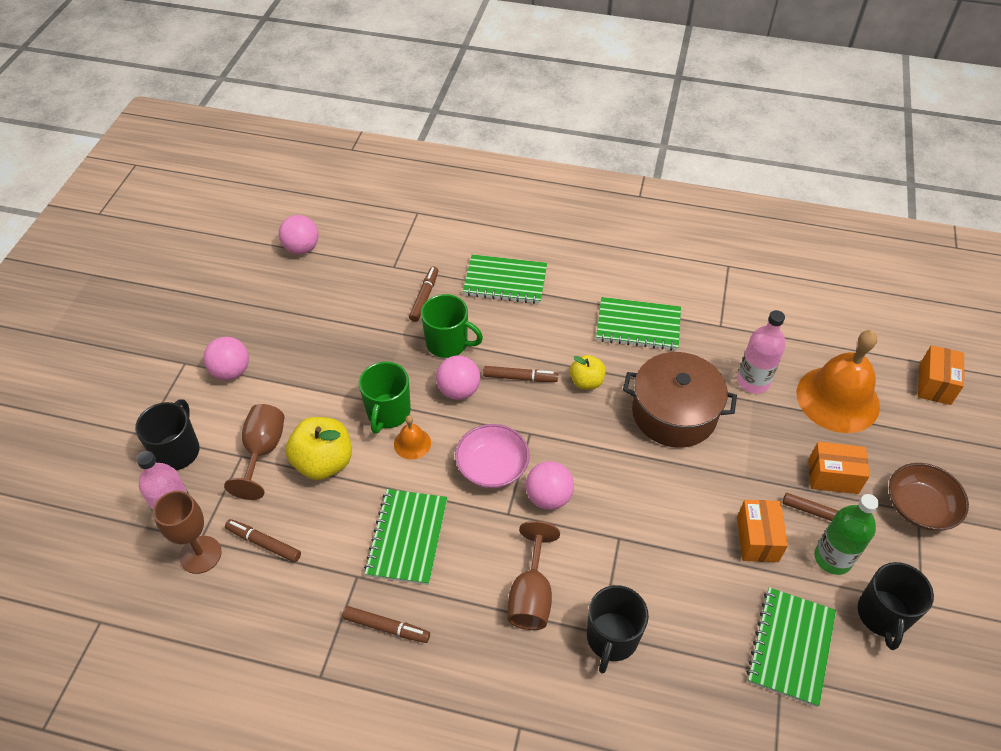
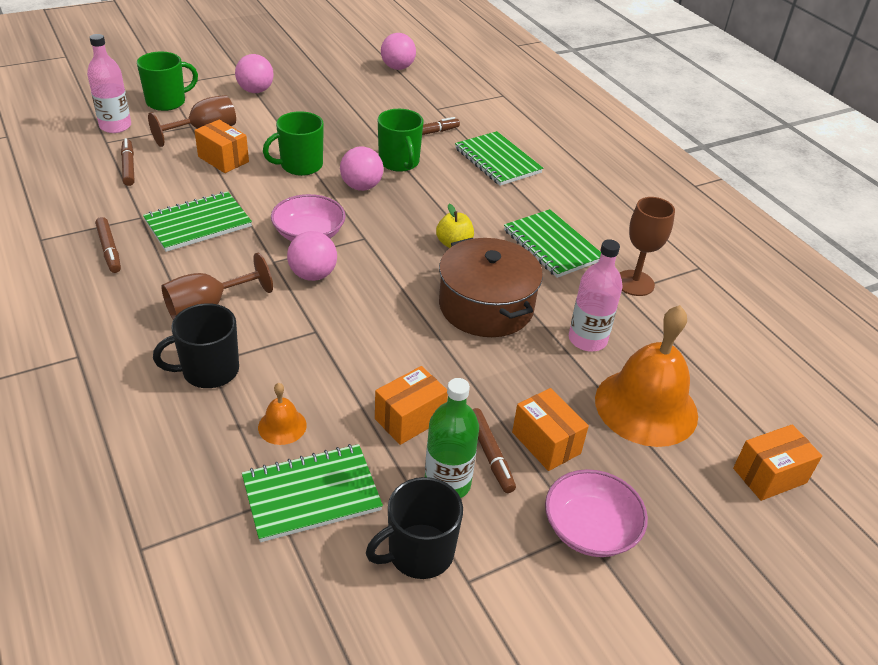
camera: 45 degrees right, 10 degrees down
black mug [135,399,200,470] -> green mug [137,51,198,111]
brown goblet [153,491,221,574] -> brown goblet moved to [620,197,675,296]
yellow apple [286,417,352,480] -> orange box [194,120,249,173]
orange bell [394,415,431,460] -> orange bell moved to [258,383,307,445]
brown marker [483,366,558,382] -> none
brown bowl [889,463,969,531] -> pink bowl [545,469,648,557]

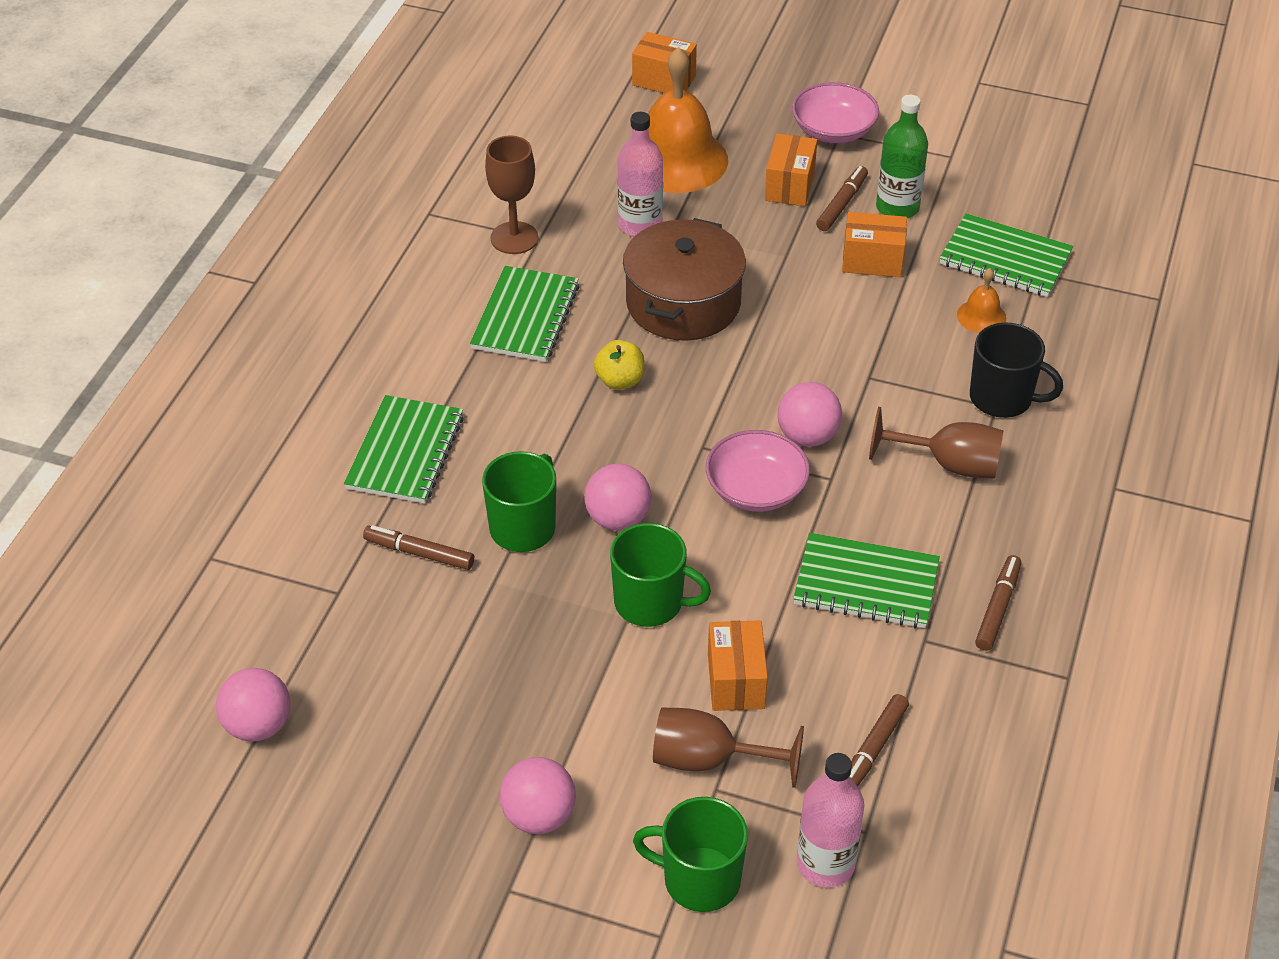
camera: 130 degrees left, 5 degrees up
black mug [366,477,463,579] -> none

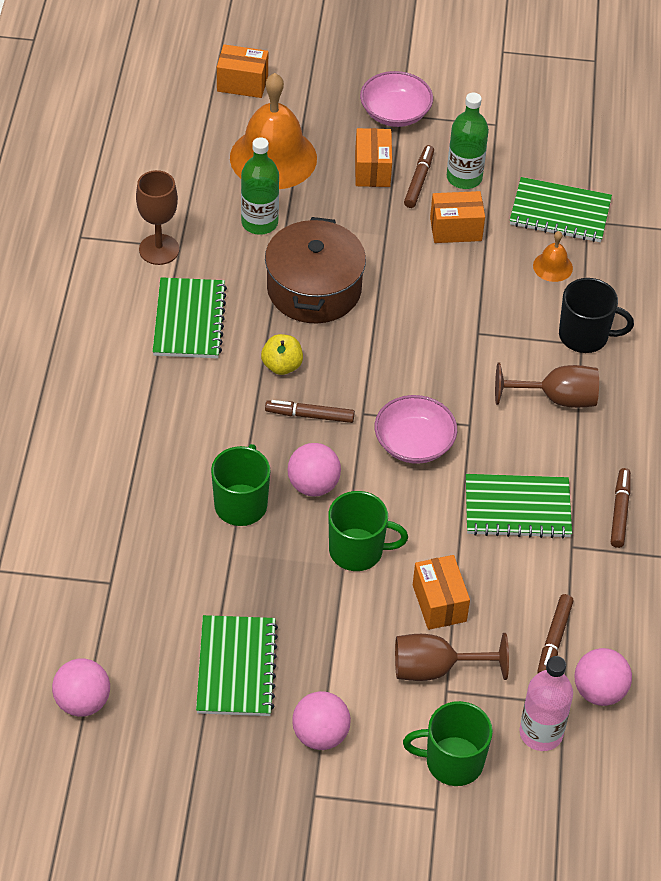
camera: 15 degrees left, 5 degrees up
green notebook [344,395,464,504] -> green notebook moved to [196,615,278,716]
brown marker [363,525,474,570] -> brown marker moved to [265,400,355,423]
pink bottle [617,112,663,237] -> green bottle [241,137,279,235]
pink ball [777,382,842,447] -> pink ball moved to [575,648,632,706]

